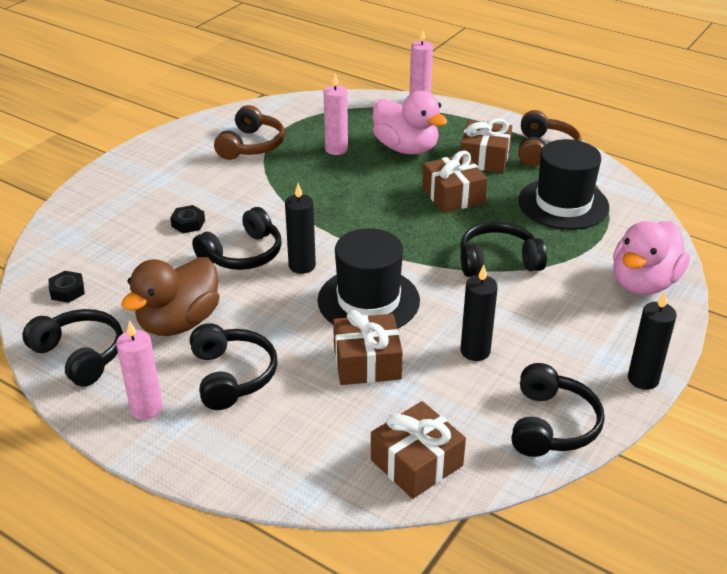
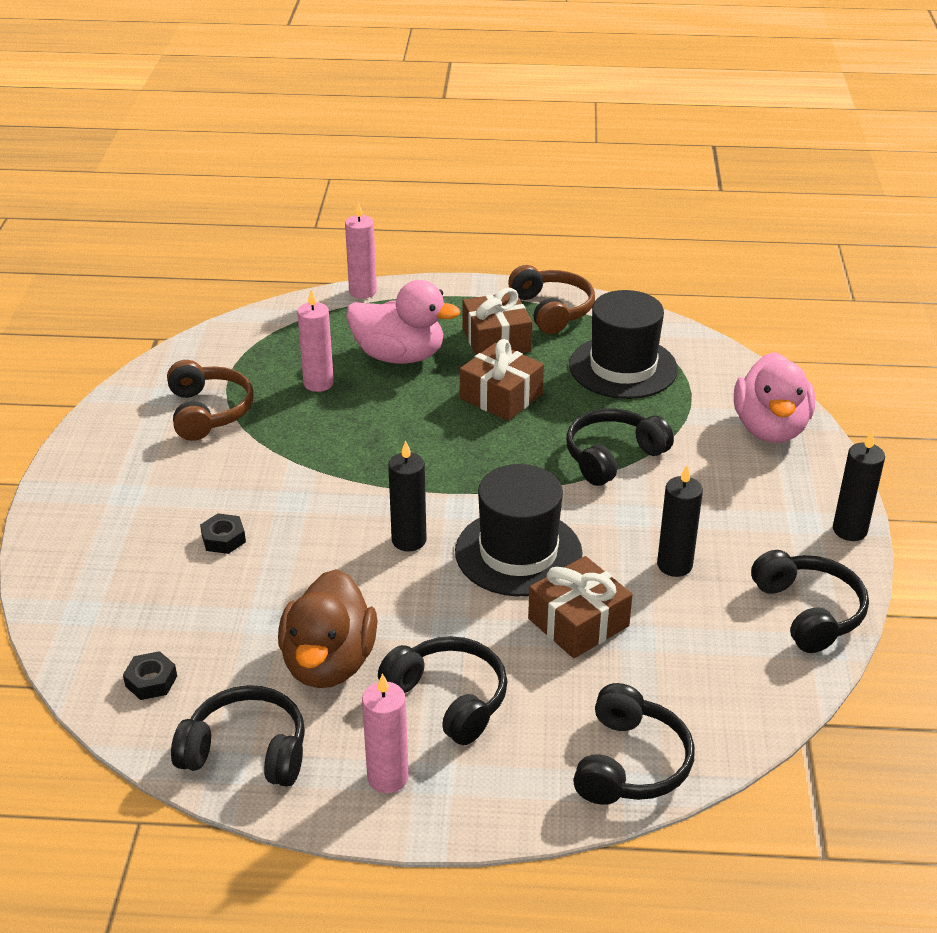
camera: 30 degrees left, 0 degrees up
black headphones [192,207,282,270] -> black headphones moved to [573,683,695,805]
brown gift [371,401,466,499] -> none

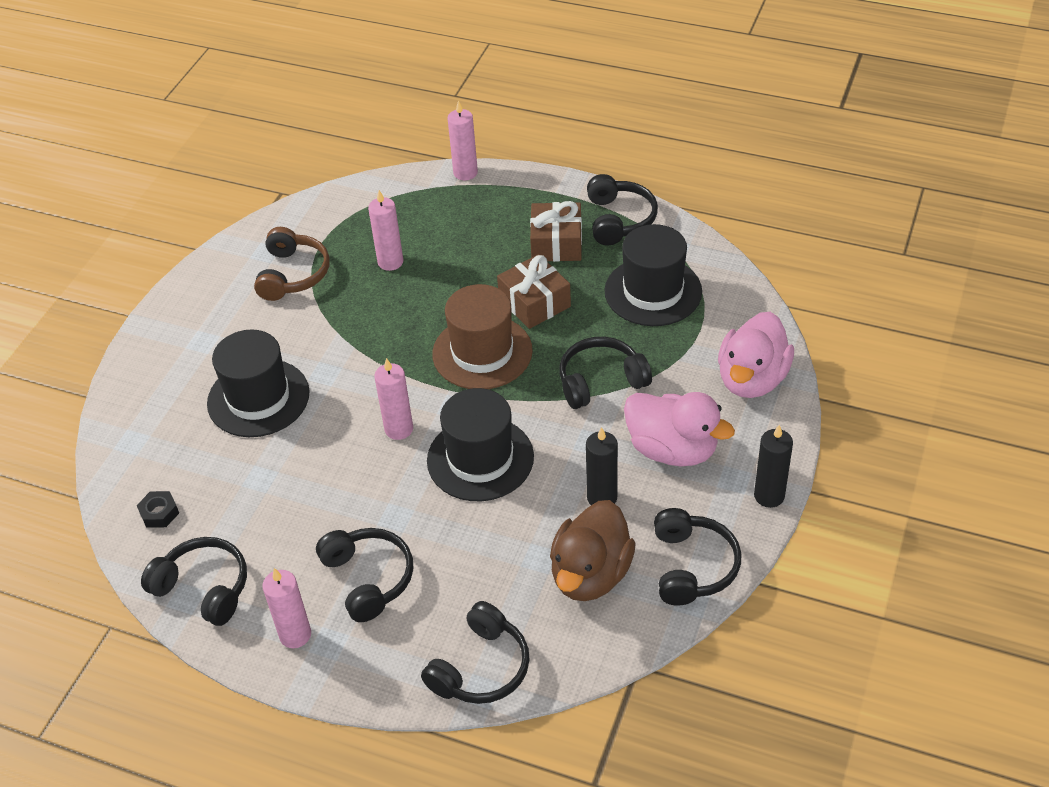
camera: 20 degrees right, 10 degrees up
black nut [200,513,246,554] -> black hat [207,330,310,437]
brown duck [278,569,378,688] -> brown duck moved to [550,500,636,601]
pink duck [346,280,460,364] -> pink duck moved to [624,392,735,466]
black candle [388,441,427,552] -> pink candle [374,358,413,440]
brown headphones [508,265,595,334] -> black headphones [587,174,658,245]
brown gift [528,556,633,658] -> none
none -> brown hat [432,284,533,389]

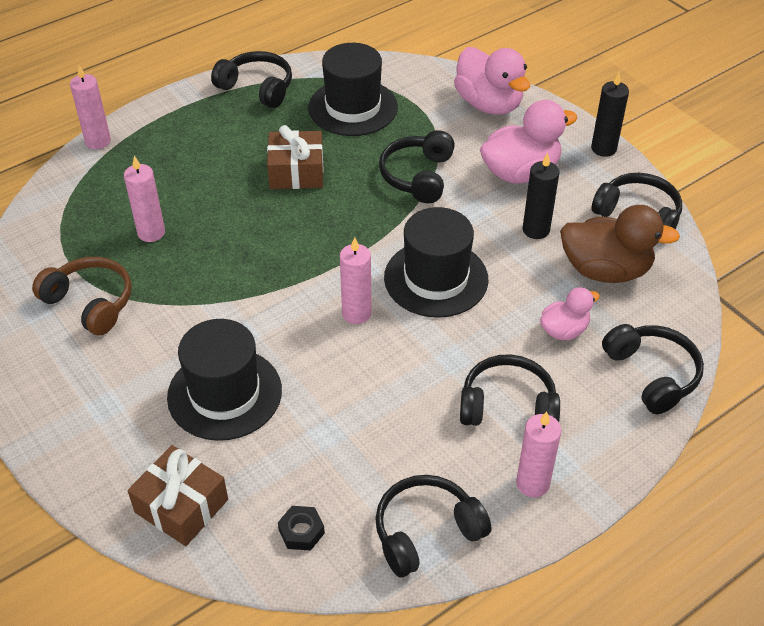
camera: 60 degrees left, 0 degrees up
brown hat [432,284,533,389] -> none
brown gift [530,201,582,262] -> brown gift moved to [128,445,228,546]
brown duck [550,500,636,601] -> brown duck turned 45 degrees counterclockwise [560,205,680,283]
none -> pink duck [540,287,600,340]

